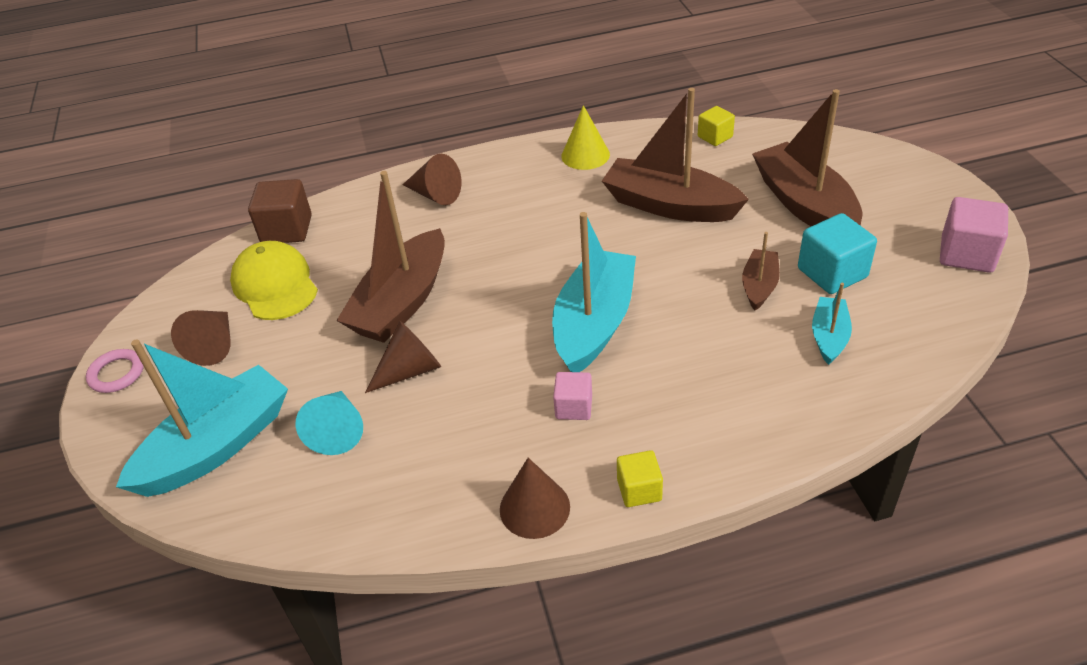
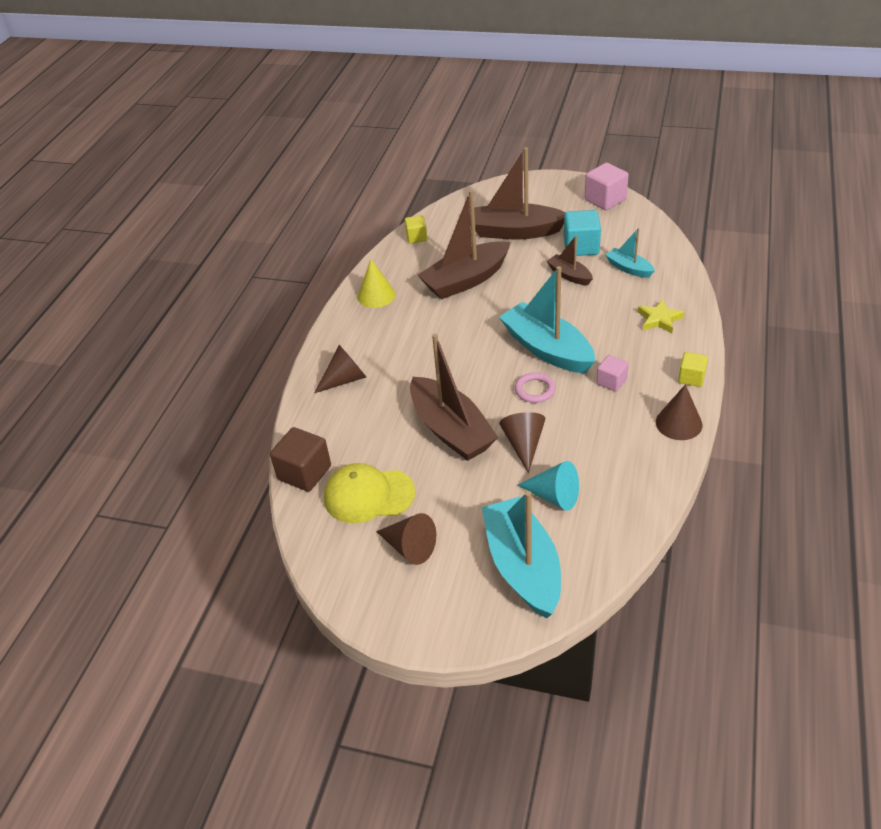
camera: 60 degrees left, 0 degrees up
pink ring [86,349,144,393] -> pink ring moved to [515,373,556,403]
none -> yellow star [638,300,684,333]

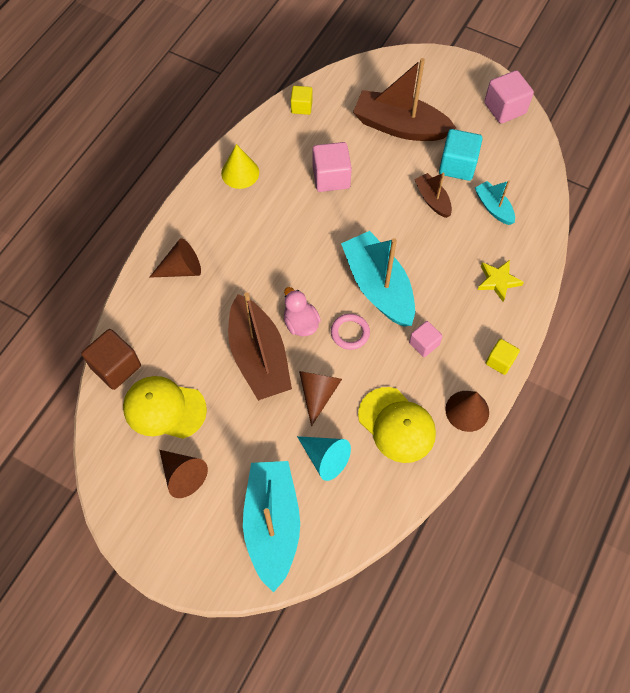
camera: 10 degrees right, 20 degrees up
brown boat [418,190,511,300] -> pink cube [313,142,352,192]
none -> pink duck [284,287,321,336]
none -> yellow cap [358,387,436,463]

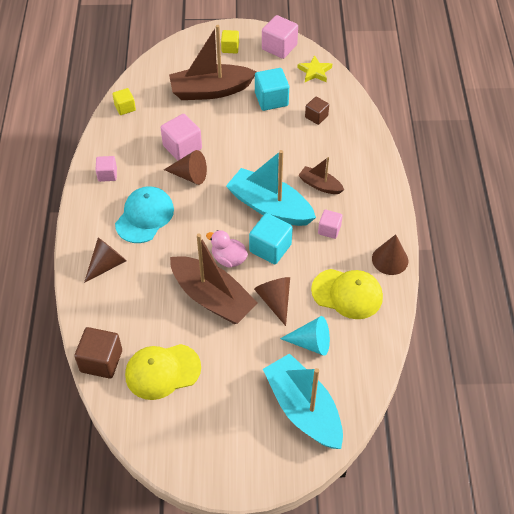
camera: 30 degrees left, 10 degrees down
brown cone [159,450,208,498] -> brown cone moved to [164,150,207,185]
yellow cone [221,144,259,189] -> pink cube [96,156,117,182]
pink ring [331,314,370,350] -> turquoise cube [249,213,293,264]
brown boat [414,173,452,218] -> brown boat moved to [298,157,344,194]
turquoise boat [475,180,515,225] -> brown cube [305,97,329,125]
yellow star [478,260,524,302] -> yellow star moved to [298,55,332,82]
yellow cube [486,339,520,375] -> yellow cube moved to [221,30,239,53]
none -> turquoise cap [115,186,174,243]

